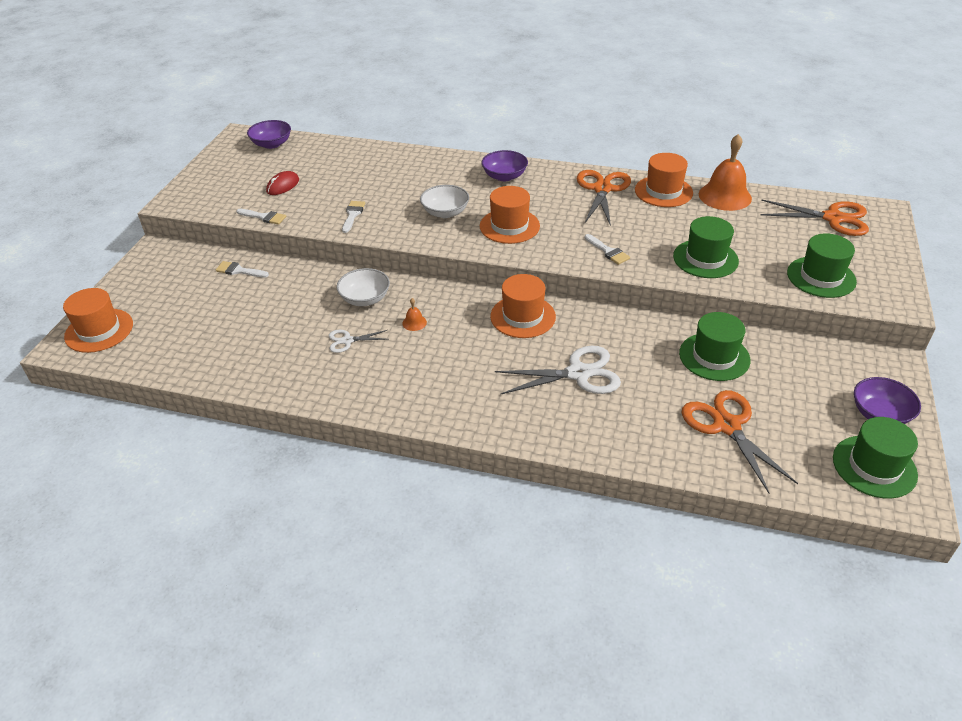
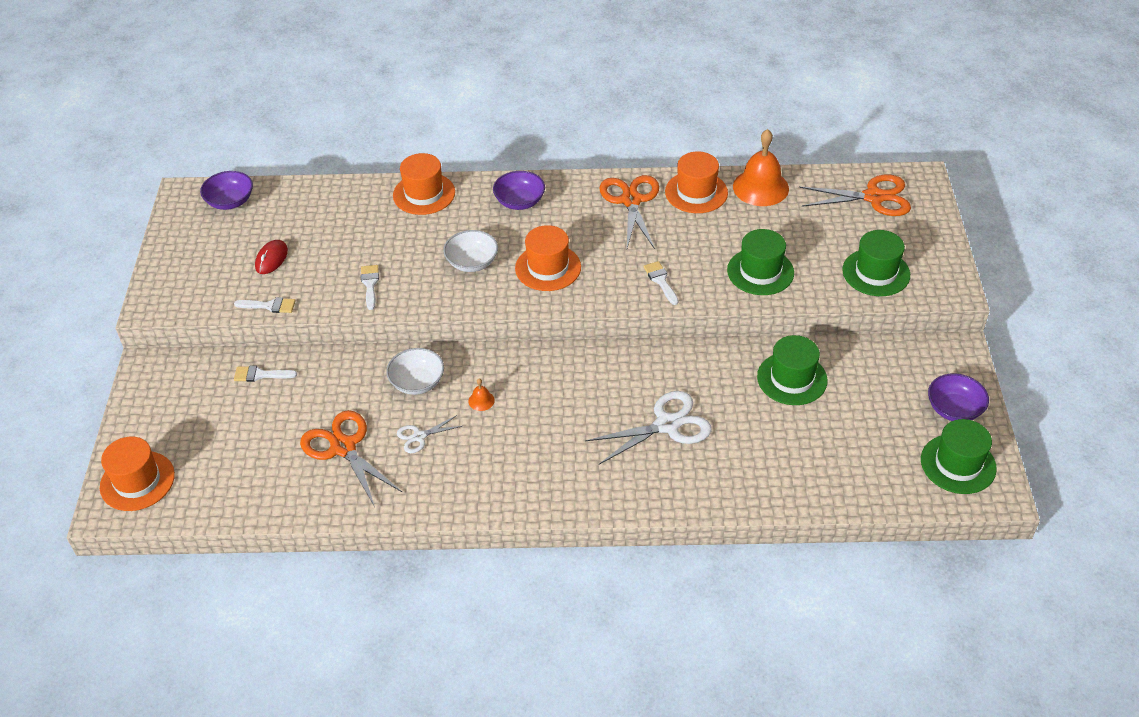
camera: 15 degrees left, 5 degrees up
orange hat [490,274,556,338] -> orange hat moved to [393,153,455,215]
white brush [585,234,630,265] -> white brush turned 150 degrees counterclockwise [643,261,678,305]
orange scissors [681,390,798,494] -> orange scissors moved to [300,410,402,507]

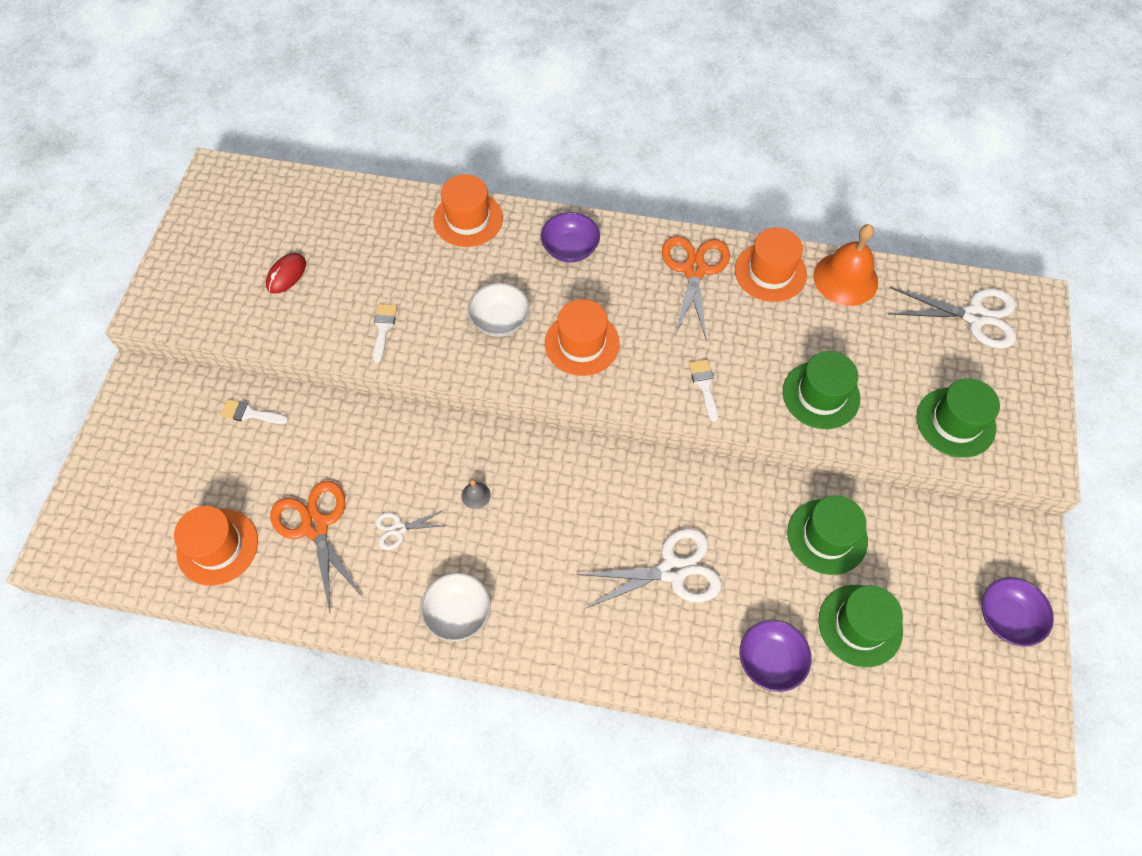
camera: 10 degrees right, 15 degrees up
orange hat [100,437,175,511] -> orange hat moved to [174,506,258,586]
purple bowl [200,171,253,210] -> purple bowl moved to [740,620,812,692]
white brush [234,297,296,313] -> none
white bowl [386,348,444,395] -> white bowl moved to [420,573,491,642]
orange bell [469,378,495,411] -> grey bell [461,479,491,509]
orange scissors [799,175,911,216] -> white scissors [888,287,1016,349]
green hat [921,419,997,494] -> green hat moved to [819,585,903,667]

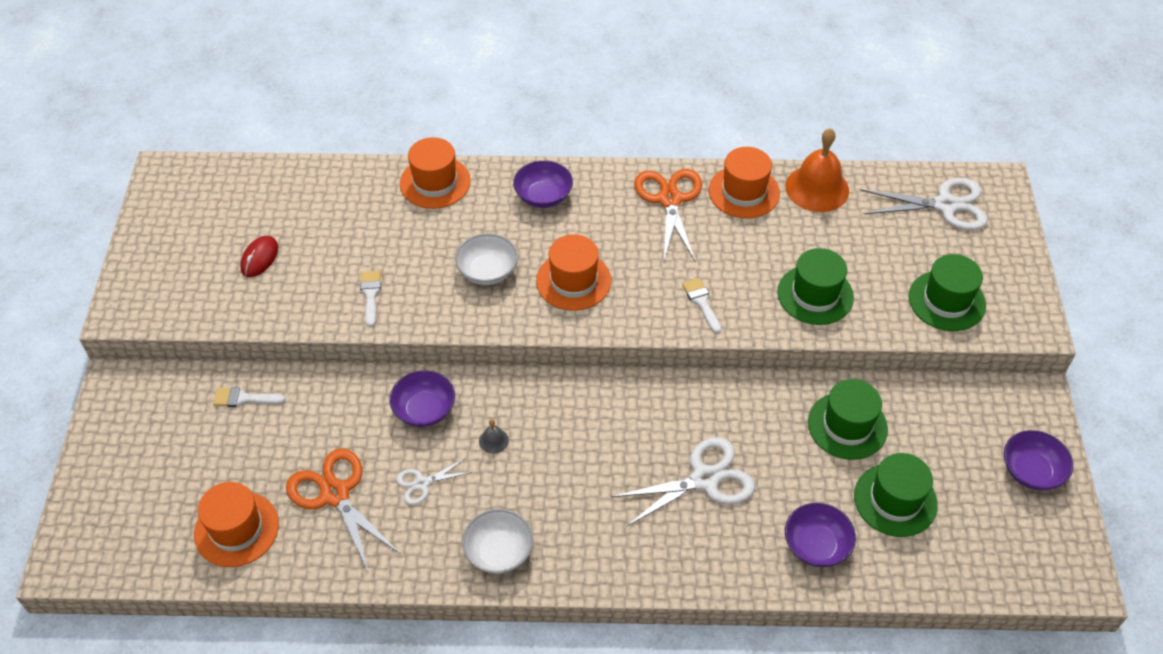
camera: 10 degrees left, 10 degrees down
none -> purple bowl [389,370,455,427]

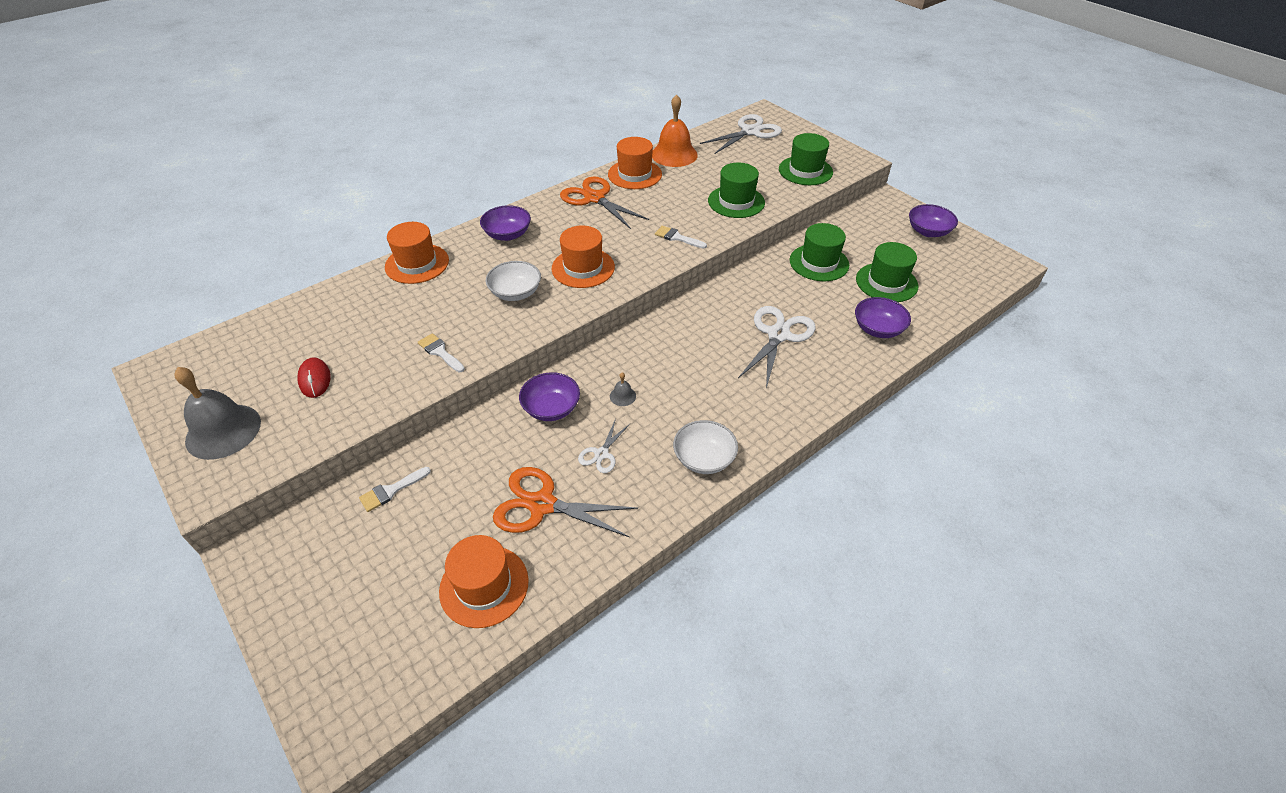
camera: 40 degrees left, 5 degrees down
none -> grey bell [174,367,261,460]

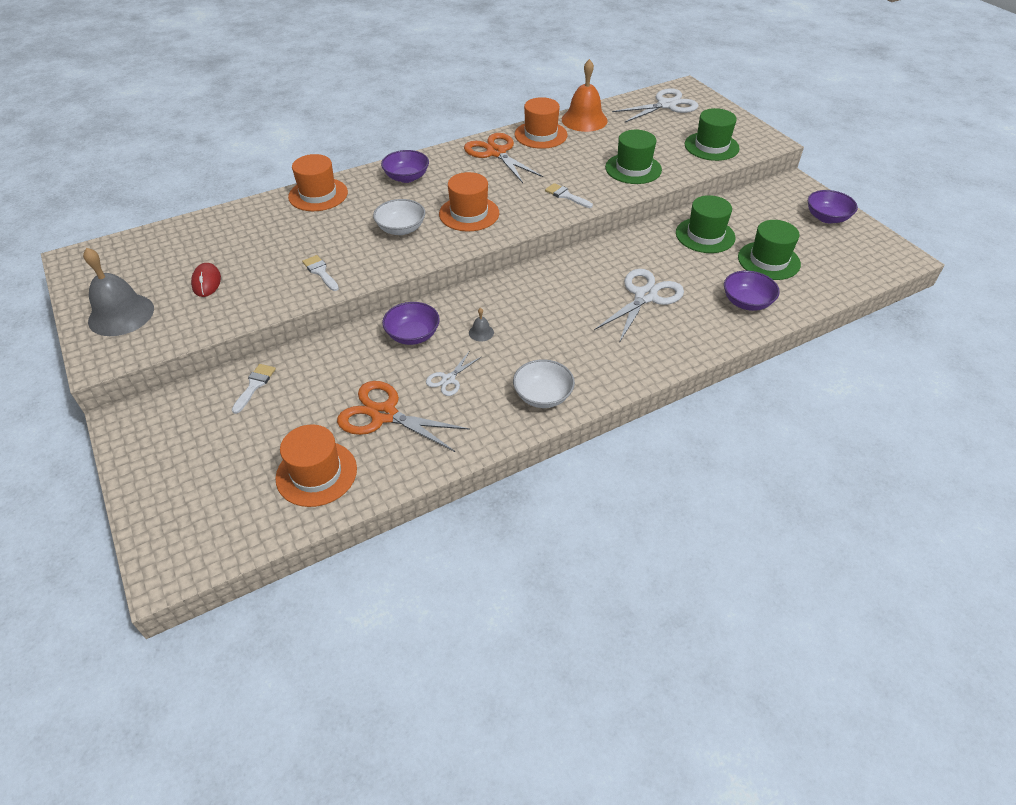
camera: 10 degrees right, 0 degrees up
white brush [359,467,431,512] -> white brush turned 135 degrees clockwise [232,364,276,414]

